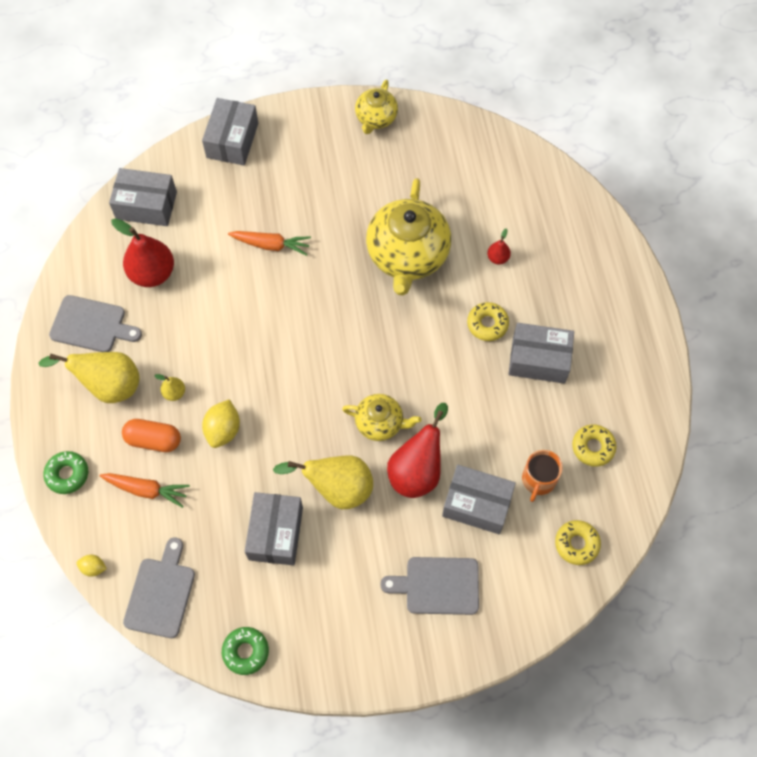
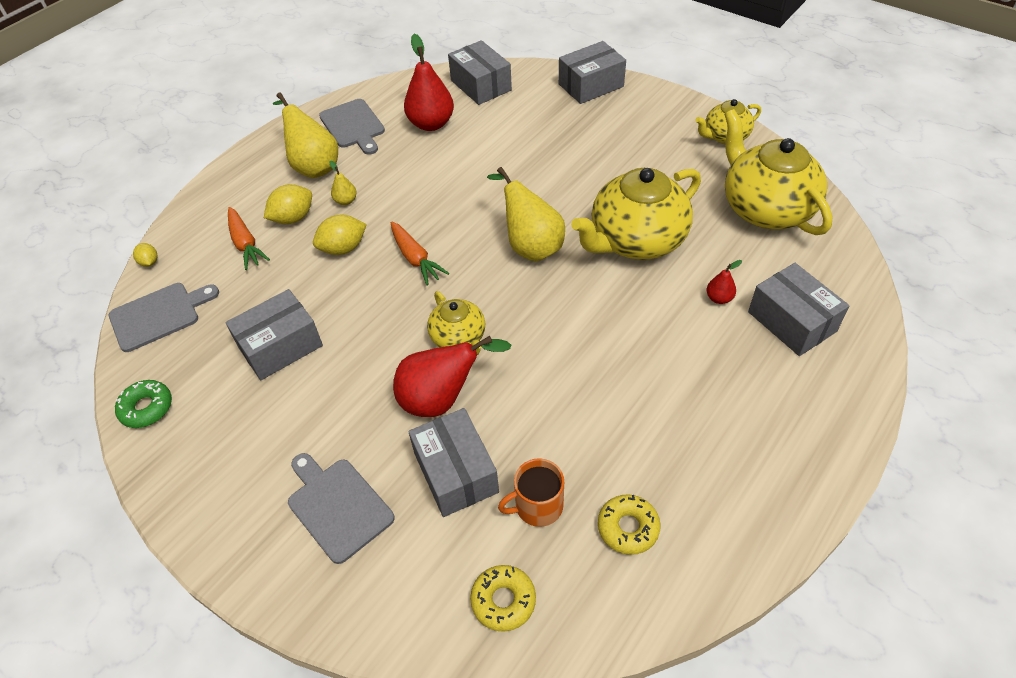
camera: 50 degrees right, 15 degrees down
green donut [43,451,88,494] -> none
orange capsule [122,419,181,452] -> yellow lemon [264,184,312,224]
orange carrot [228,231,311,256] -> orange carrot moved to [391,221,449,285]
yellow pear [273,455,373,509] -> yellow pear moved to [487,167,565,261]
yellow donut [467,302,509,341] -> none
grey box [508,323,574,384] -> grey box moved to [748,263,850,356]
none -> yellow teapot [724,109,833,235]

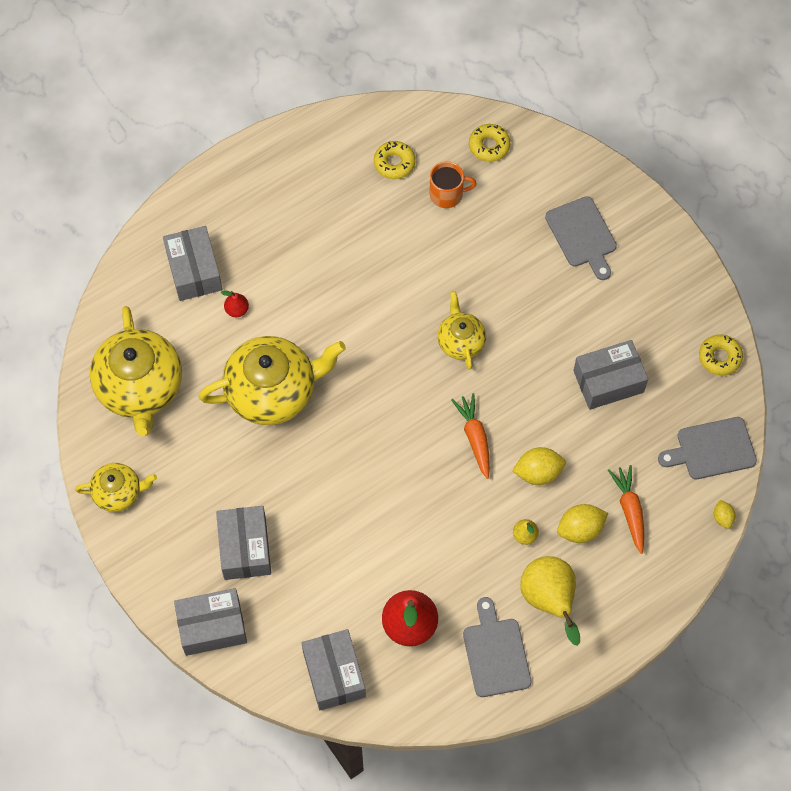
camera: 165 degrees left, 15 degrees up
green donut [115,380,172,428] -> yellow donut [699,334,743,376]
red pear [393,336,511,417] -> none
grey box [408,408,499,517] -> grey box moved to [216,506,271,580]
yellow pear [487,167,565,261] -> none

